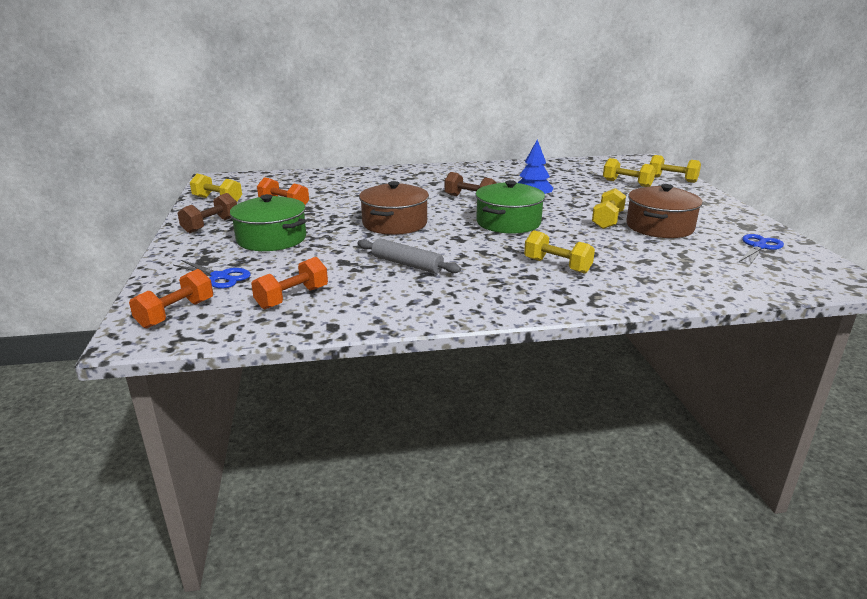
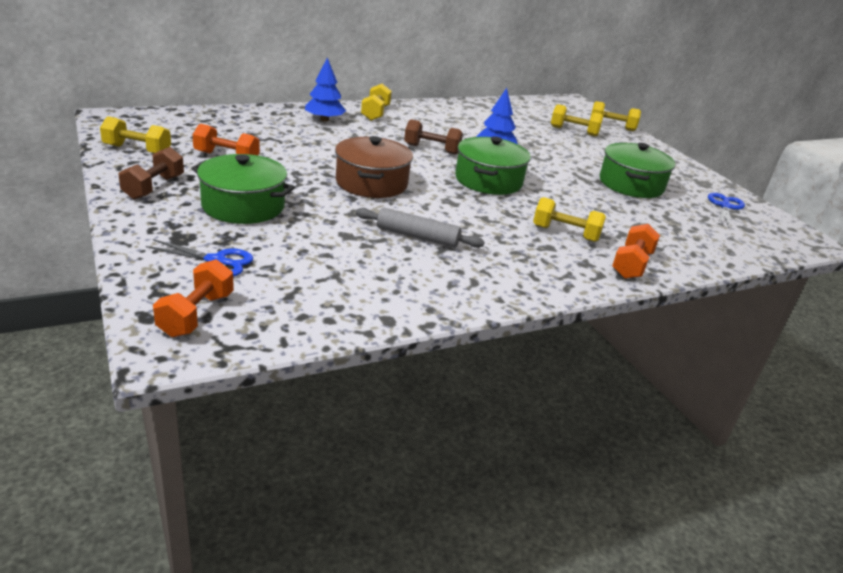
camera: 20 degrees left, 5 degrees up
orange dumbbell [251,257,328,309] -> orange dumbbell moved to [612,224,660,279]
yellow dumbbell [592,188,626,229] -> yellow dumbbell moved to [361,84,392,121]
brown pot [626,184,703,238] -> green pot [600,143,675,198]
none -> blue tree [305,57,346,122]

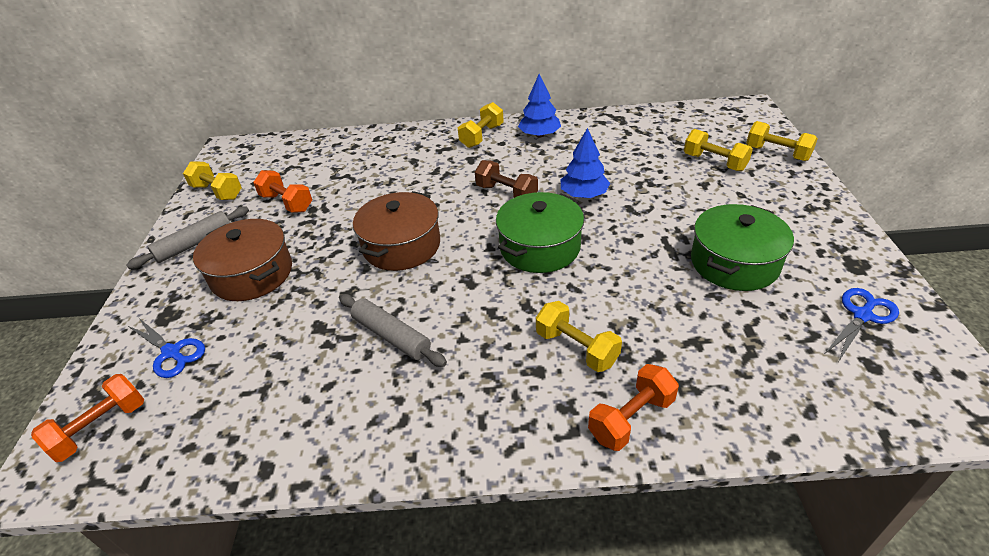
camera: 30 degrees right, 10 degrees up
brown dumbbell [119,147,184,200] -> grey rolling pin [127,207,249,269]
green pot [191,154,295,224] -> brown pot [193,219,292,301]
blue tree [305,57,346,122] -> blue tree moved to [518,74,561,137]

